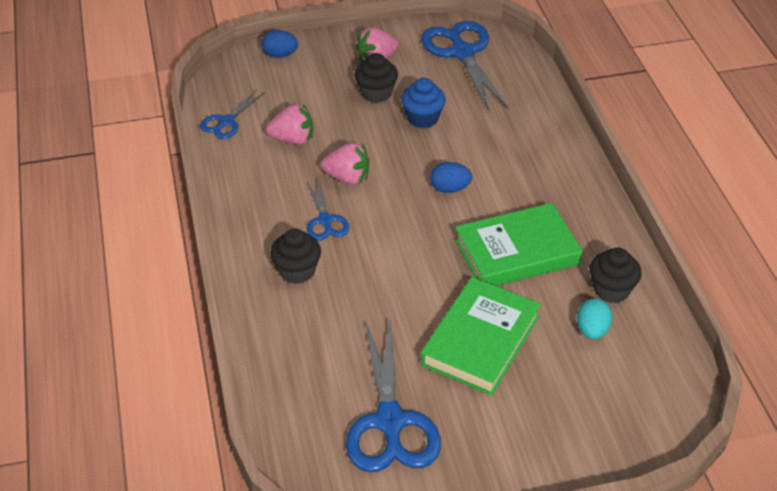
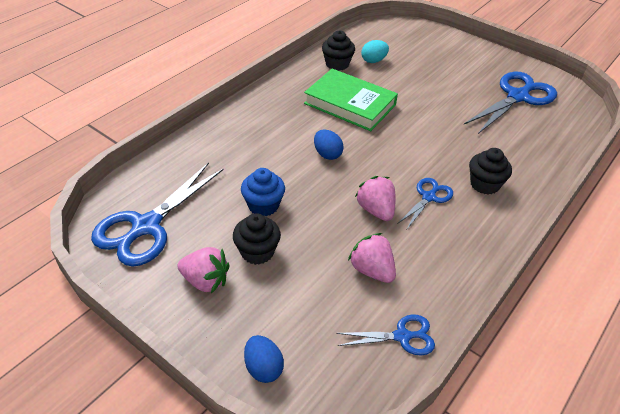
camera: 130 degrees left, 0 degrees up
green book [421,277,541,395] -> none

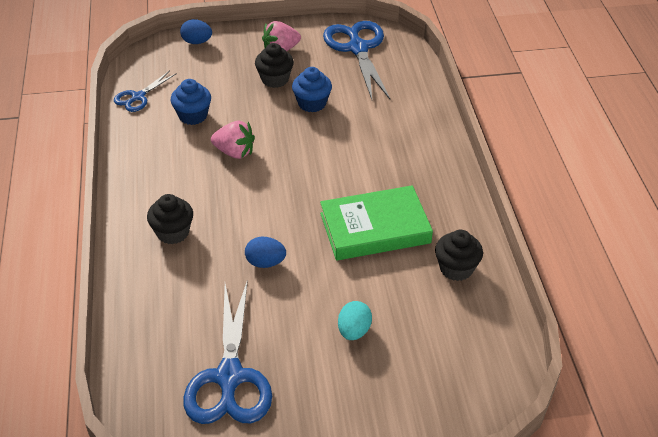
camera: 135 degrees right, 0 degrees up
blue egg [314,130,344,160] -> blue egg moved to [245,237,286,268]
pink strawberry [348,233,396,283] -> blue cupcake [171,79,211,125]
turquoise egg [361,40,389,63] -> turquoise egg moved to [338,301,372,340]
blue scissors [397,178,453,229] -> none

